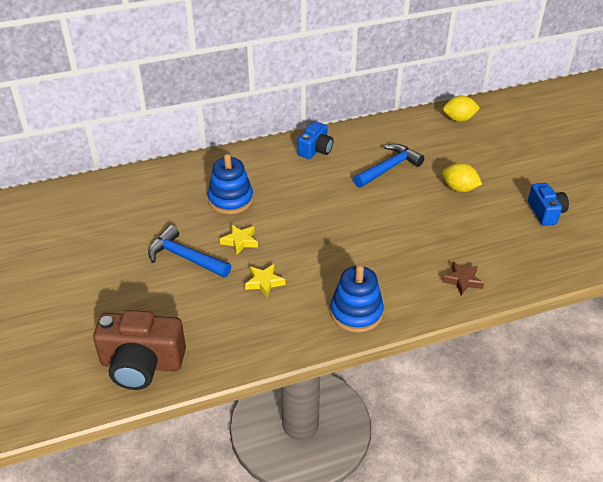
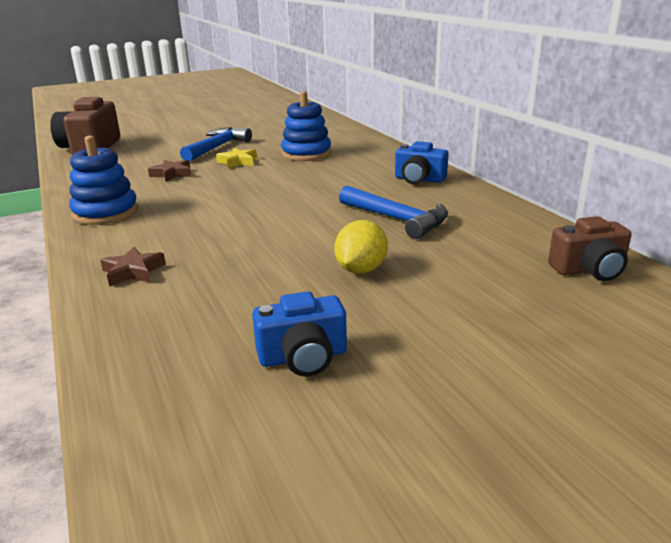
camera: 85 degrees right, 15 degrees down
yellow star [245,264,285,298] -> brown star [148,160,192,182]
yellow lemon [443,95,480,122] -> brown camera [548,216,632,281]

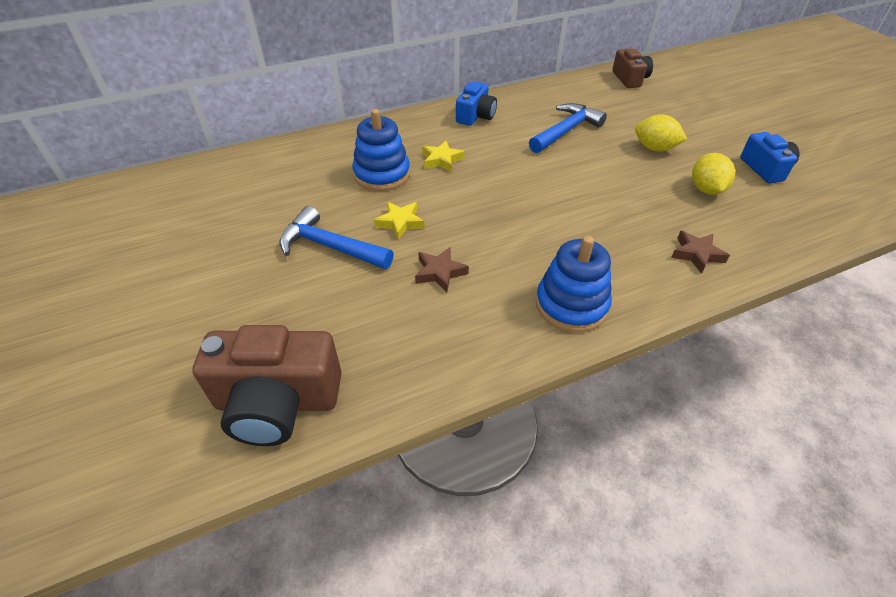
camera: 90 degrees left, 20 degrees up
none -> yellow star [422,141,465,172]
none -> yellow lemon [692,153,735,195]

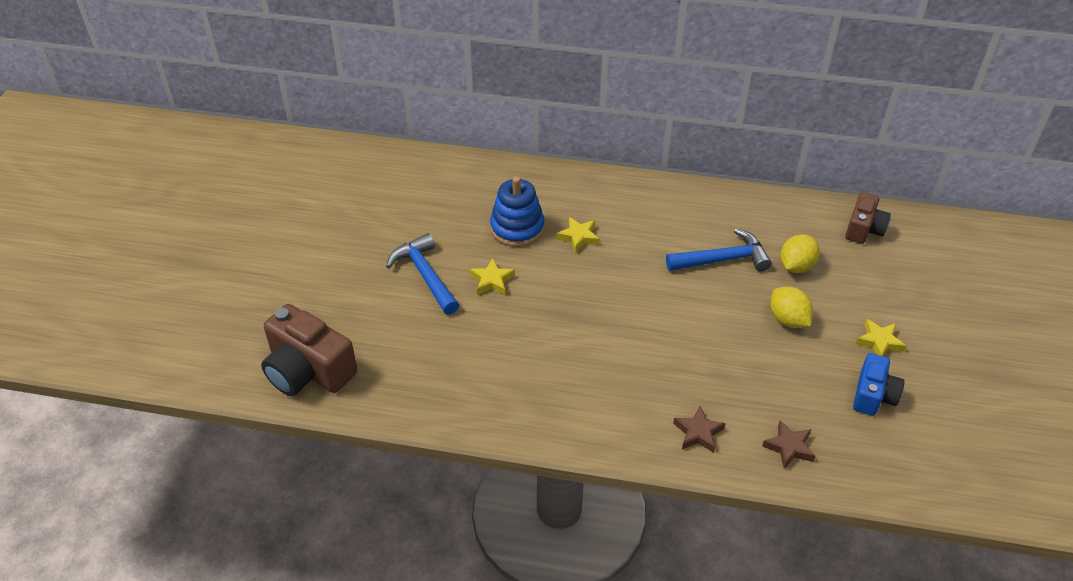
camera: 35 degrees right, 0 degrees up
brown star [415,247,469,292] -> brown star moved to [762,421,816,469]
blue camera [456,82,497,126] -> none
blue stacking toy [536,236,612,332] -> none
yellow lemon [692,153,735,195] -> yellow lemon moved to [780,234,820,273]
none -> yellow star [856,319,906,356]

